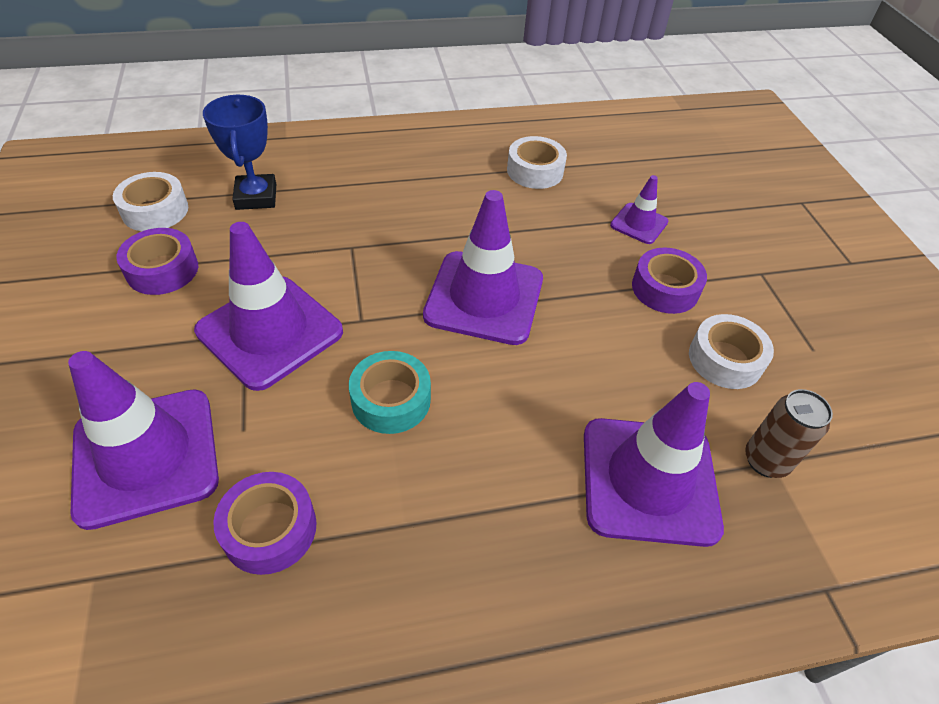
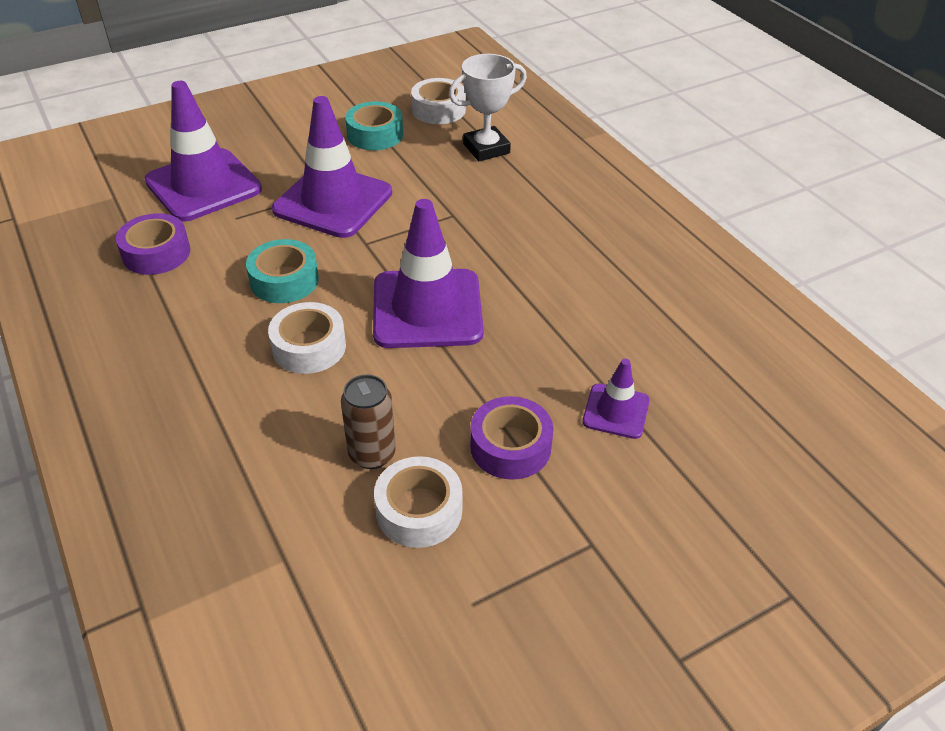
camera: 75 degrees right, 5 degrees down
purple tape [116,228,198,295] -> turquoise tape [345,101,403,150]
blue trophy [203,95,276,210] -> white trophy [449,54,527,161]
white tape [507,136,567,189] -> white tape moved to [268,302,346,374]
purple traffic cone [584,382,724,547] -> none
brown can [745,389,833,478] -> brown can moved to [341,374,396,469]

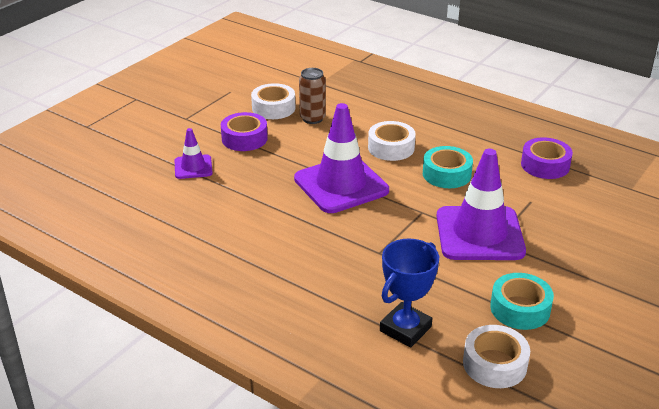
camera: 155 degrees right, 10 degrees down
purple traffic cone [144,81,262,221] -> none
white trophy [449,54,527,161] -> blue trophy [380,238,439,347]

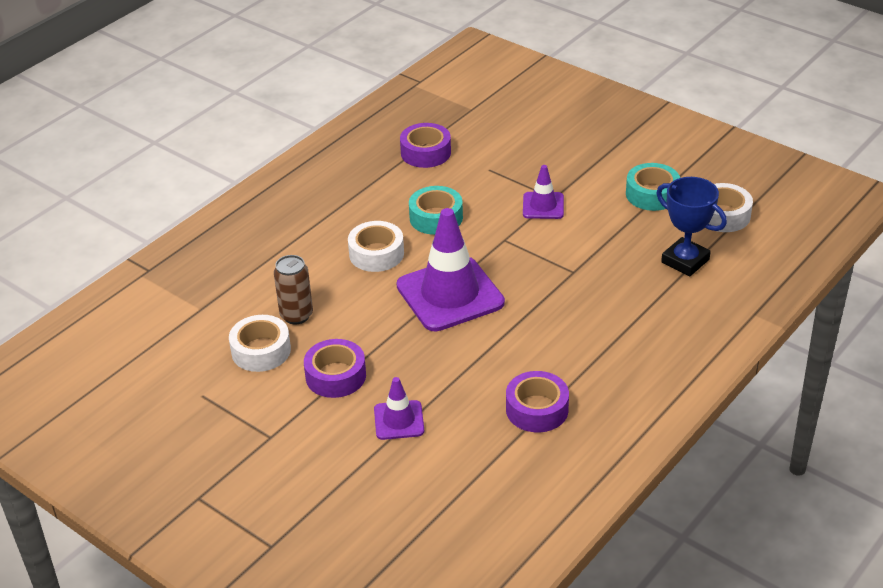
camera: 85 degrees left, 5 degrees up
purple traffic cone [436,149,526,260] -> purple traffic cone [523,165,564,219], size x0.50
none -> purple tape [506,371,569,432]

